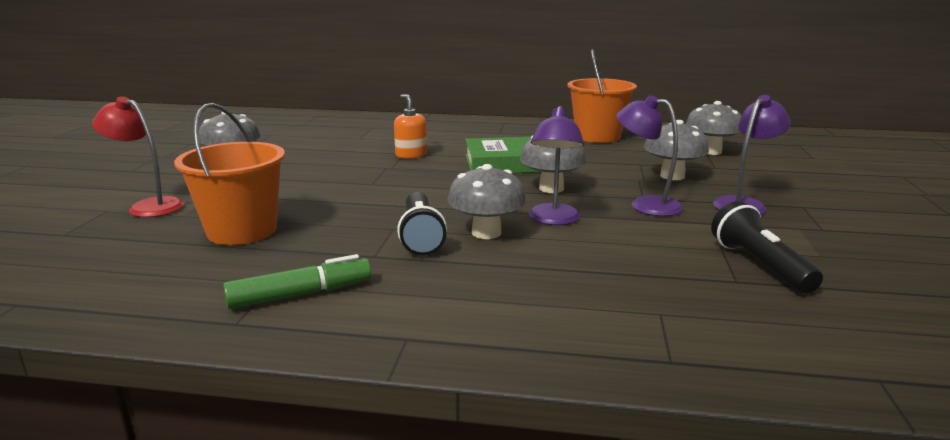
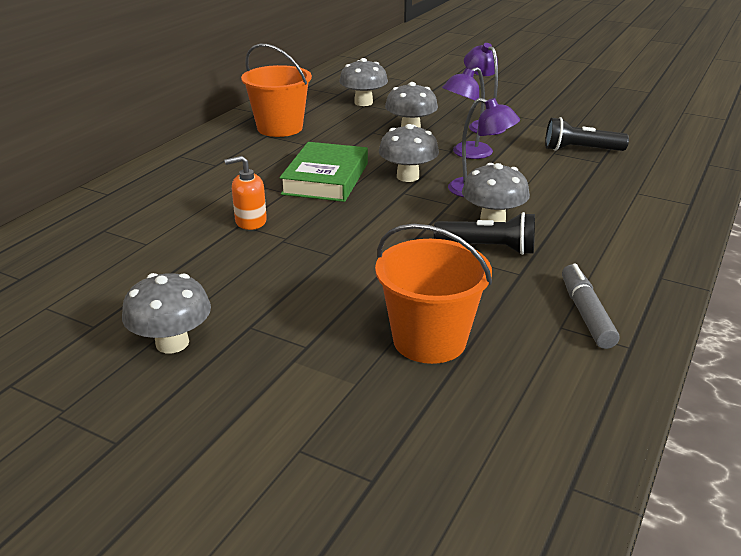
camera: 70 degrees left, 10 degrees up
red lamp [92,97,184,217] -> none
green marker [223,254,371,309] -> grey marker [562,264,619,349]

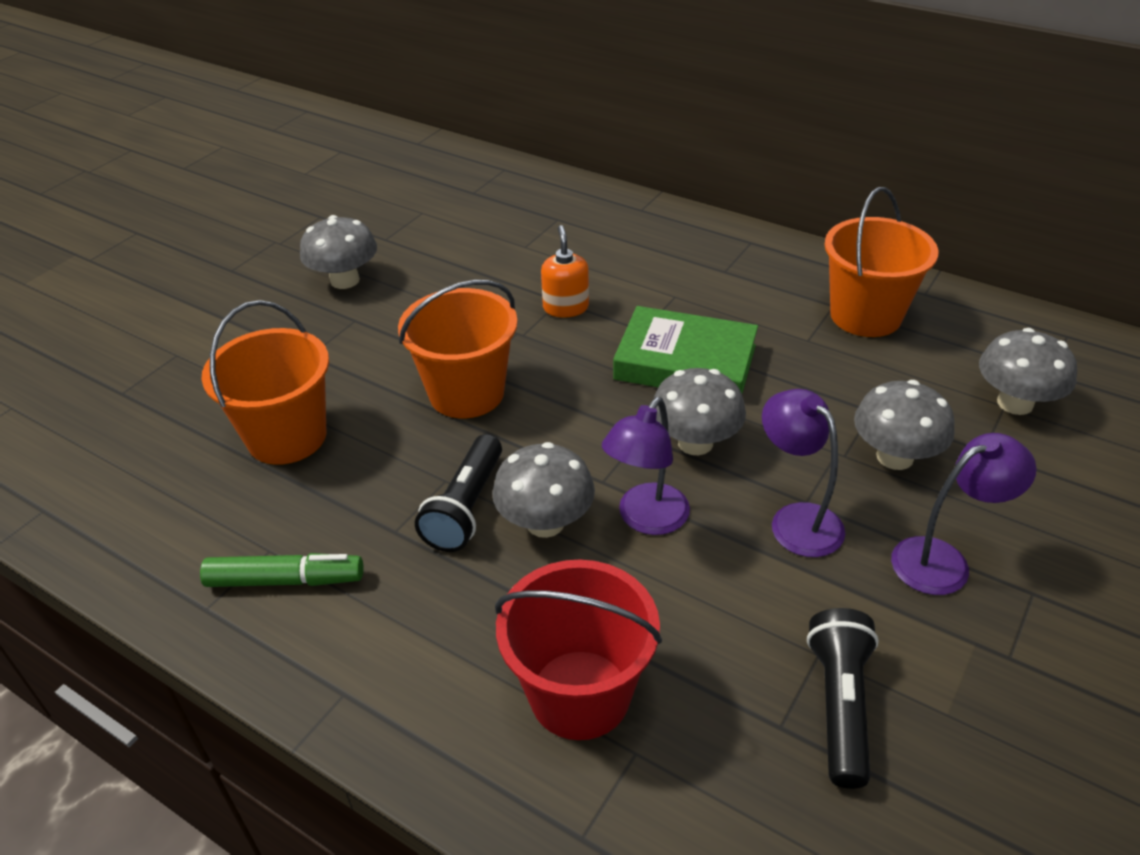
camera: 95 degrees right, 10 degrees up
grey marker [562,264,619,349] -> green marker [200,553,364,587]
none -> orange bucket [398,280,518,418]
none -> red bucket [495,560,662,740]

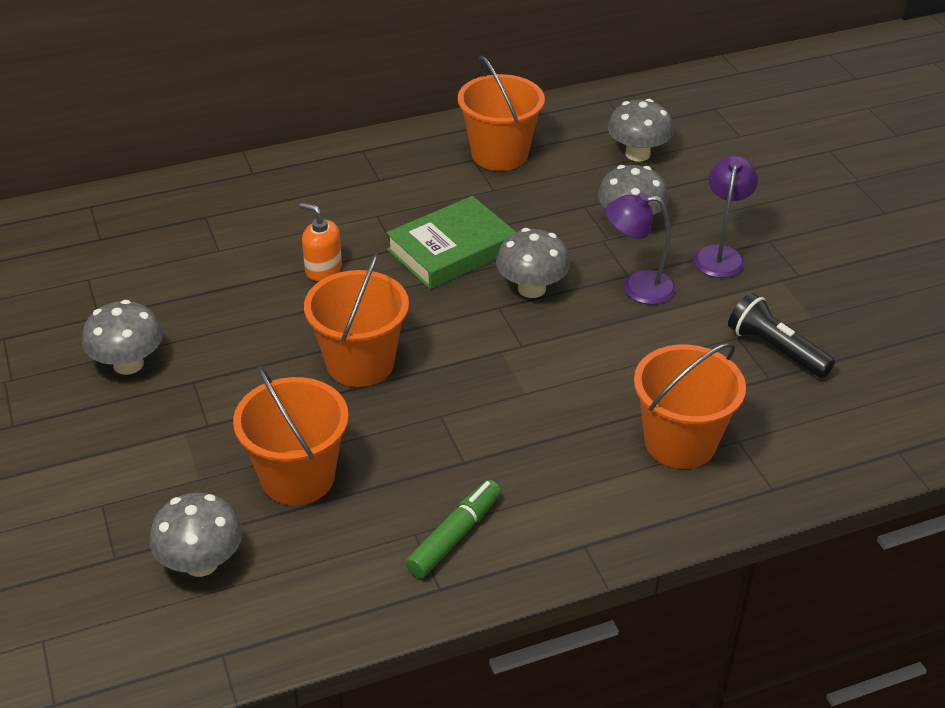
camera: 55 degrees left, 0 degrees up
black flashlight [415,434,502,552] -> none
grey mushroom [492,442,595,538] -> grey mushroom moved to [150,493,242,577]
red bucket [495,560,662,740] -> orange bucket [634,343,746,469]
purple lamp [602,397,690,535] -> none

